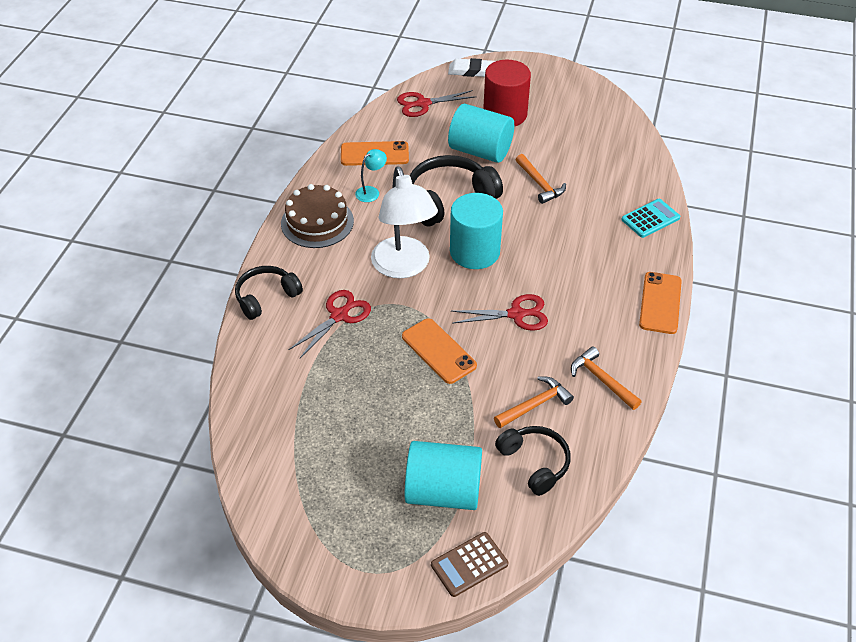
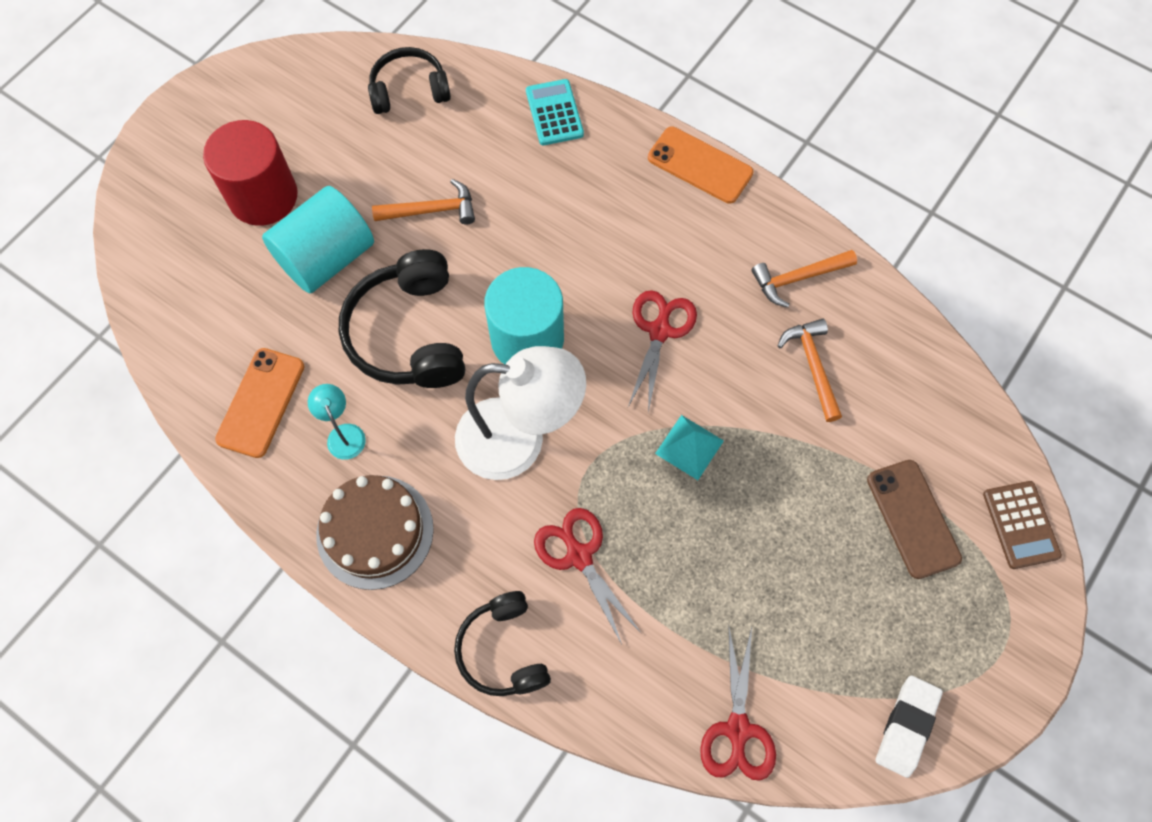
camera: 70 degrees left, 20 degrees up
red scissors [397,90,476,117] -> red scissors moved to [700,624,776,781]
orange phone [402,318,477,384] -> turquoise pyramid [655,415,724,480]
turquoise cylinder [405,441,482,510] -> brown phone [867,460,962,579]
white eraser [448,58,495,77] -> white eraser moved to [875,675,943,778]
black headphones [495,426,571,496] -> black headphones moved to [368,47,451,114]

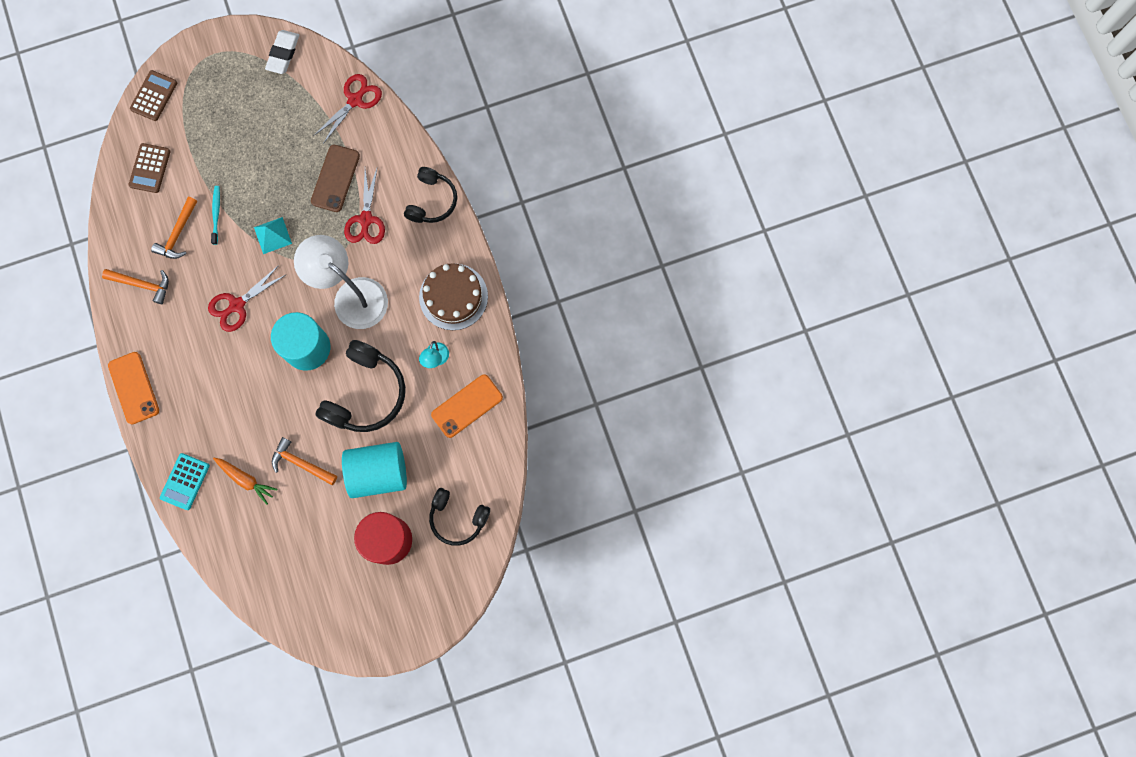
camera: 145 degrees left, 10 degrees up
black headphones [368,47,451,114] -> black headphones moved to [429,488,490,546]
brown phone [867,460,962,579] -> brown phone moved to [311,145,360,212]
white eraser [875,675,943,778] -> white eraser turned 45 degrees counterclockwise [265,30,299,74]
none -> brown calculator [128,143,171,193]
none -> turquoise toothbrush [211,186,220,245]
none -> orange carrot [213,457,277,504]

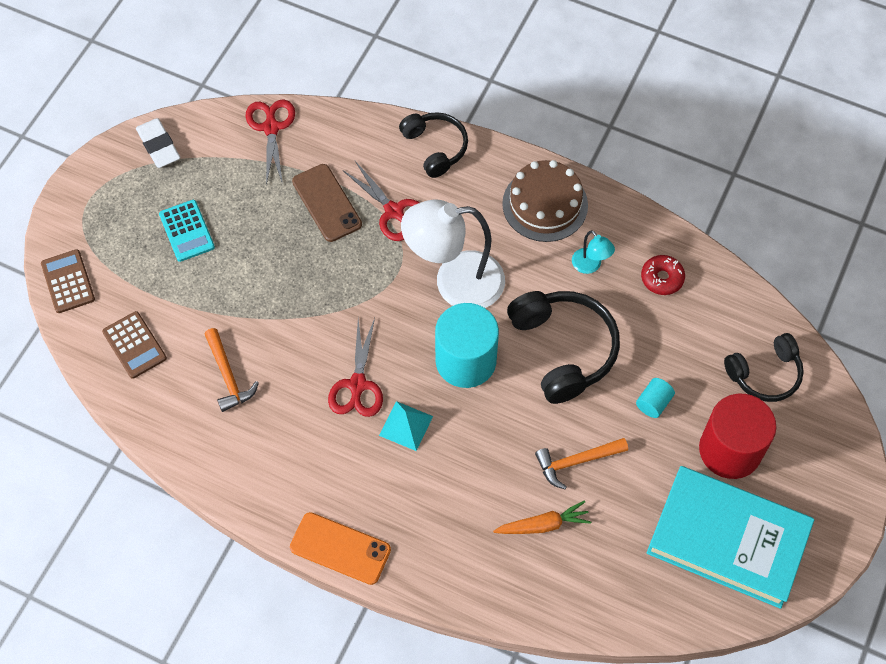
camera: 45 degrees left, 15 degrees down
orange hammer [102,269,169,304] -> none
turquoise calculator [160,453,210,510] -> turquoise calculator moved to [159,200,215,262]
turquoise toothbrush [211,186,220,245] -> none
turquoise pyramid [254,217,292,254] -> turquoise pyramid moved to [379,401,433,451]
turquoise cylinder [342,442,407,498] -> turquoise cylinder [636,378,675,418], size x0.43
orange phone [431,374,503,438] -> red donut [641,255,685,295]
none -> turquoise book [647,466,814,609]

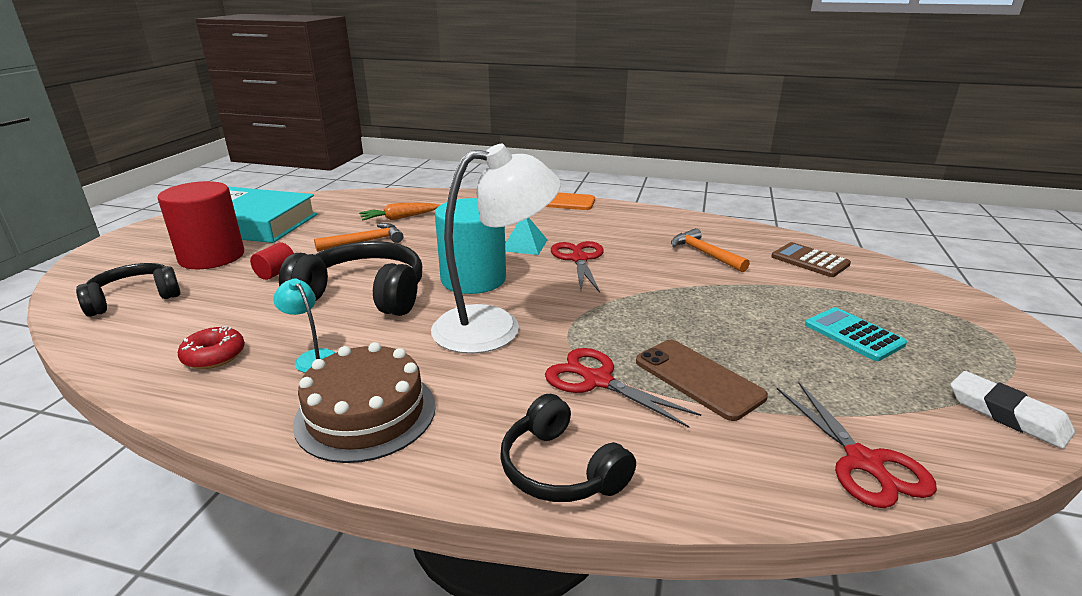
camera: 170 degrees right, 35 degrees down
brown calculator [41,249,95,313] -> none
black headphones [507,291,620,404] -> black headphones turned 135 degrees clockwise [279,241,422,316]
turquoise cylinder [636,378,675,418] -> red cylinder [250,242,294,280]

